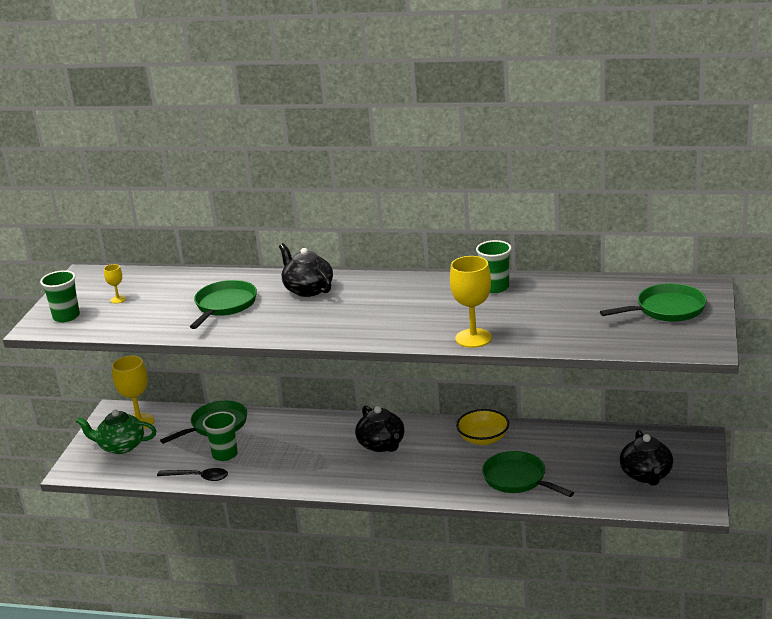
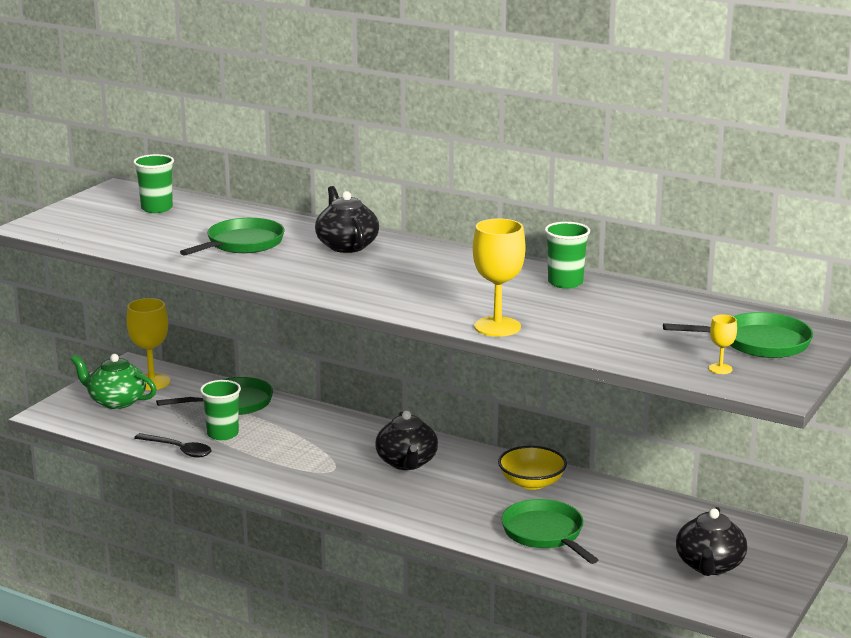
camera: 15 degrees right, 5 degrees down
green cup [40,270,80,322] -> green cup moved to [133,154,174,213]
yellow goblet [104,264,126,304] -> yellow goblet moved to [709,315,737,374]

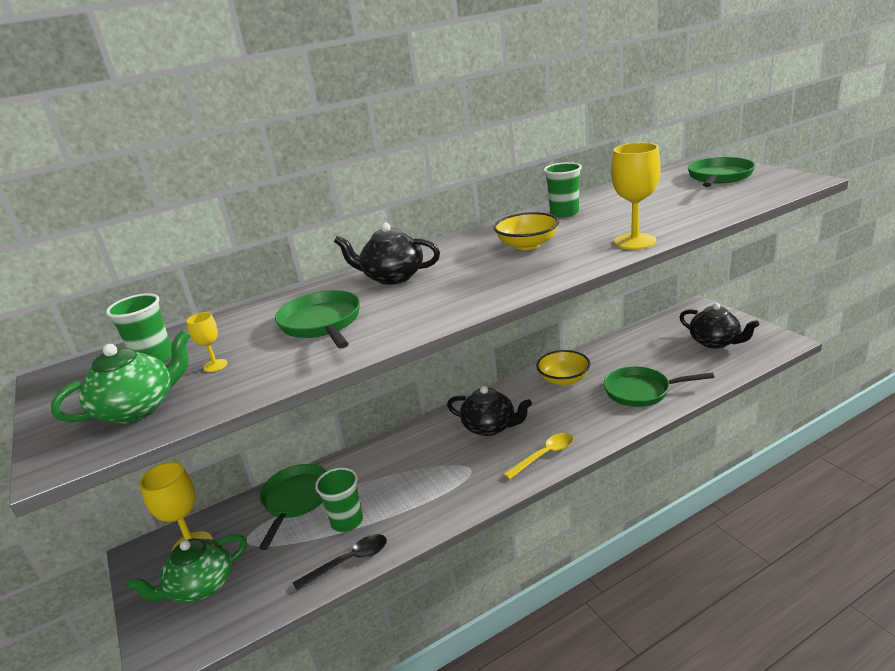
camera: 55 degrees left, 5 degrees up
yellow goblet [709,315,737,374] -> yellow goblet moved to [187,312,227,372]
none -> green teapot [51,330,191,424]
none -> yellow bowl [494,212,559,250]
none -> yellow spoon [503,433,573,480]

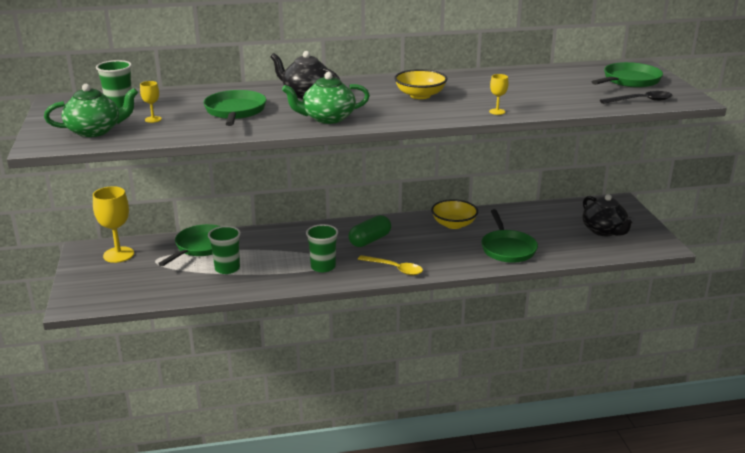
camera: 15 degrees right, 0 degrees up
green teapot [126,534,247,603] -> green teapot moved to [282,72,370,124]
black spoon [293,534,387,591] -> black spoon moved to [600,91,672,104]
black teapot [447,386,532,436] -> green capsule [348,215,391,247]
yellow spoon [503,433,573,480] -> yellow spoon turned 45 degrees clockwise [358,255,423,275]
green cup [544,162,582,217] -> green cup moved to [306,224,338,272]
green pan [604,367,714,407] -> green pan turned 120 degrees counterclockwise [481,209,538,263]
yellow goblet [611,143,661,250] -> yellow goblet [489,74,509,115], size x0.48

